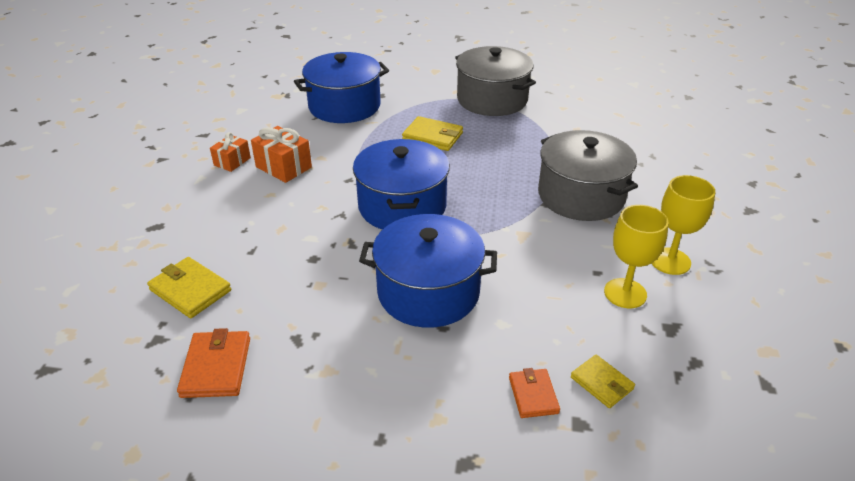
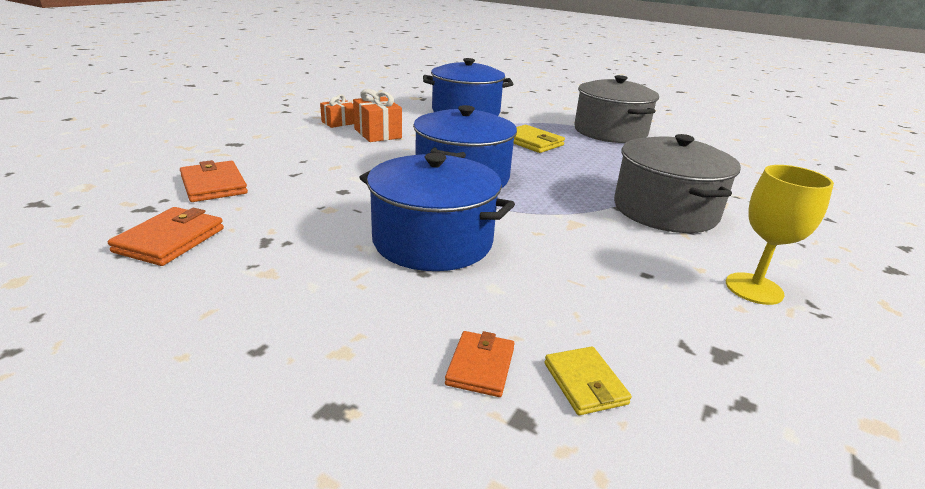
camera: 20 degrees right, 10 degrees down
yellow wallet [147,257,231,318] -> orange wallet [180,160,248,202]
yellow goblet [604,205,669,308] -> none

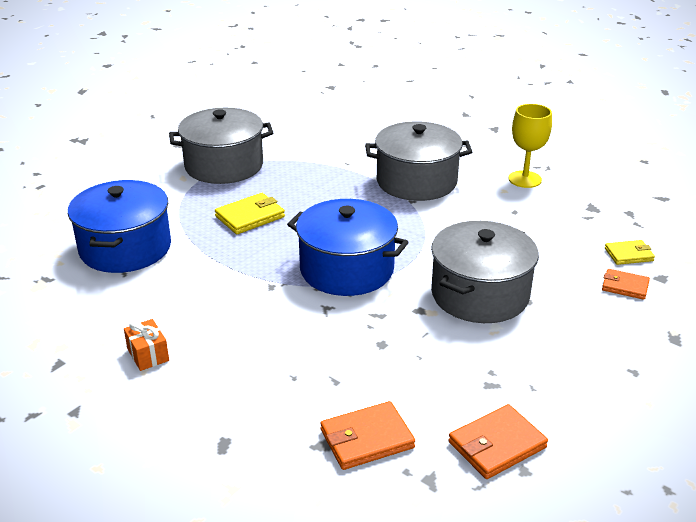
camera: 80 degrees left, 5 degrees up
orange wallet [108,207,224,266] -> orange wallet turned 60 degrees counterclockwise [449,404,548,479]
orange gift [353,89,402,142] -> none
blue pot [359,153,515,271] -> grey pot [431,221,539,323]

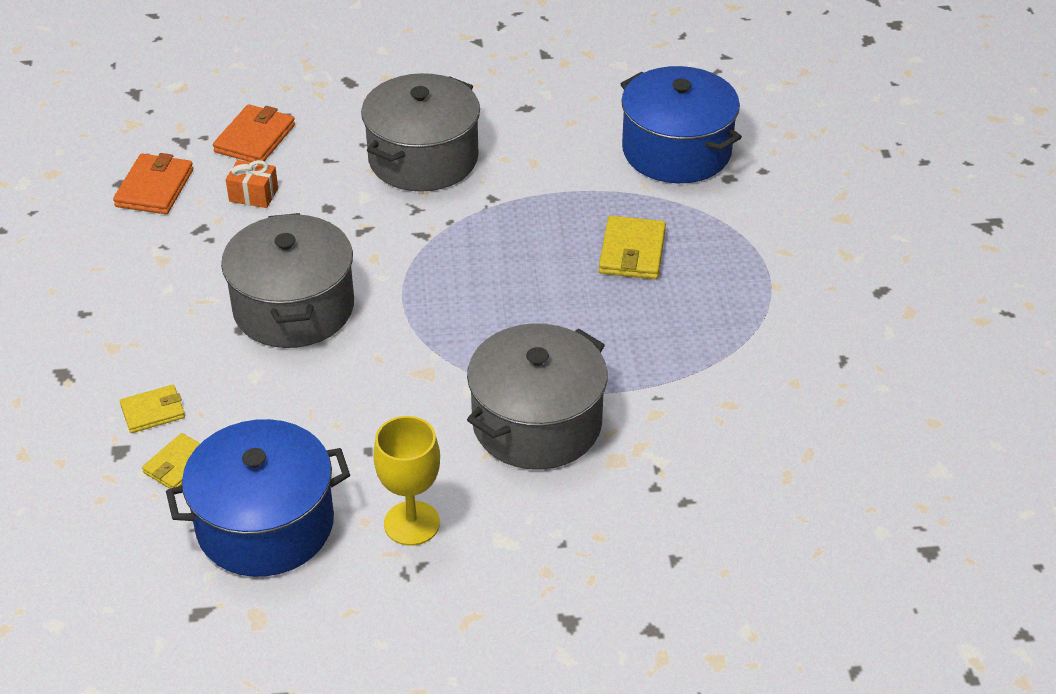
camera: 135 degrees right, 10 degrees up
orange gift [124,319,169,371] -> orange gift moved to [226,160,278,208]
grey pot [169,108,273,184] -> grey pot moved to [361,73,480,192]
blue pot [287,199,408,296] -> blue pot moved to [166,419,350,577]
orange wallet [602,269,650,300] -> yellow wallet [120,385,185,433]

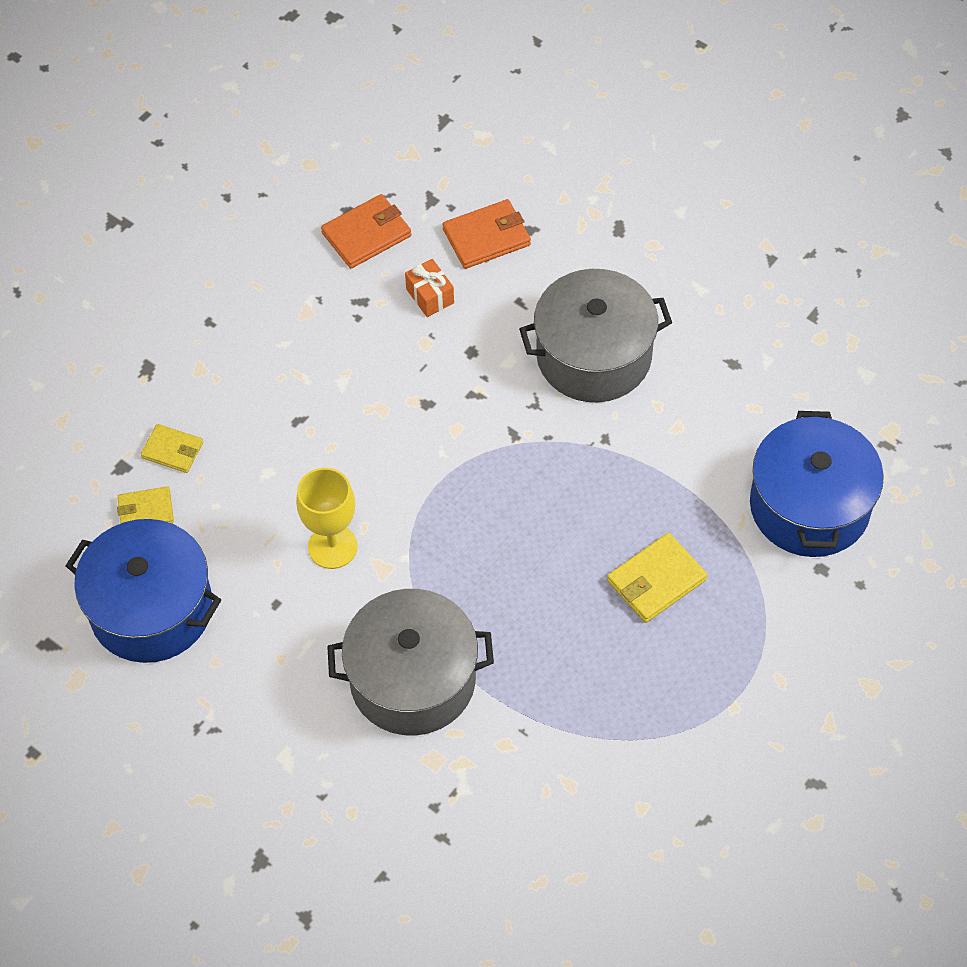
camera: 45 degrees right, 15 degrees up
grey pot [221,213,354,348] -> none
yellow goblet [374,416,440,546] -> yellow goblet moved to [296,468,358,569]

